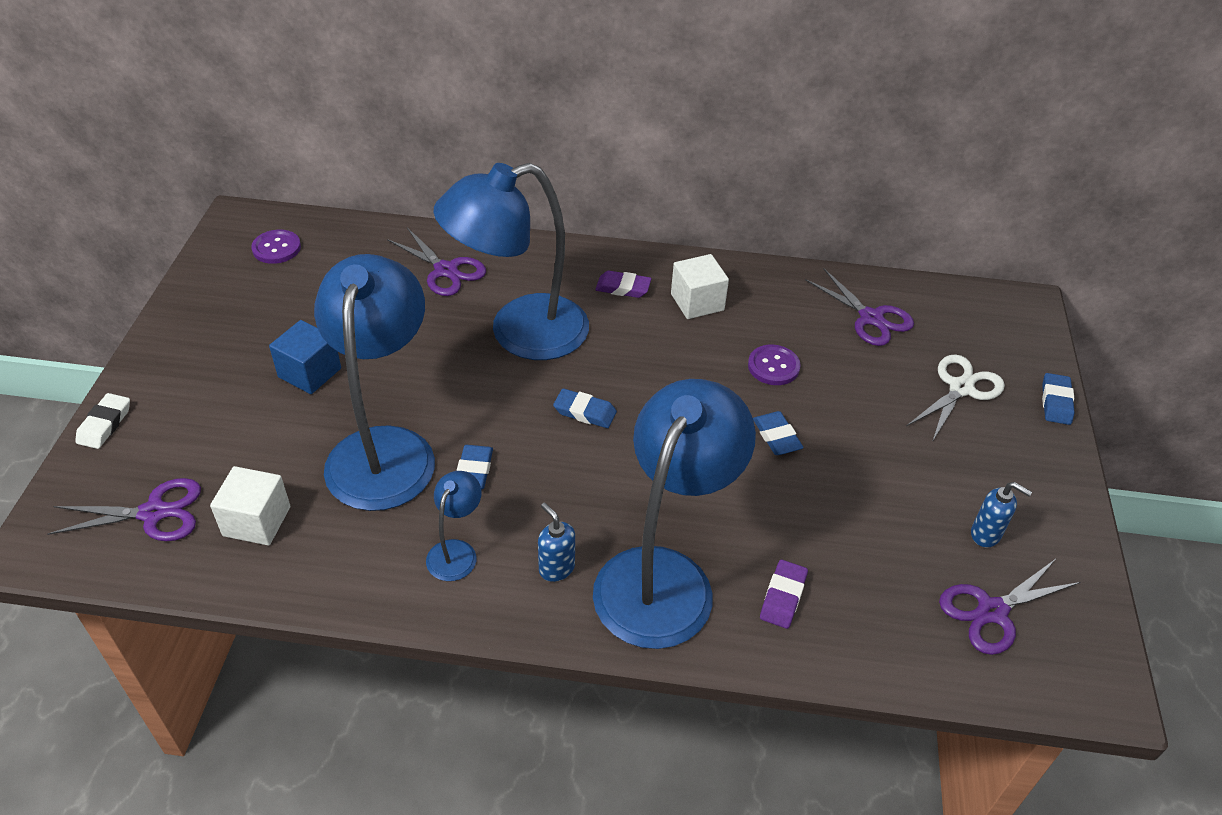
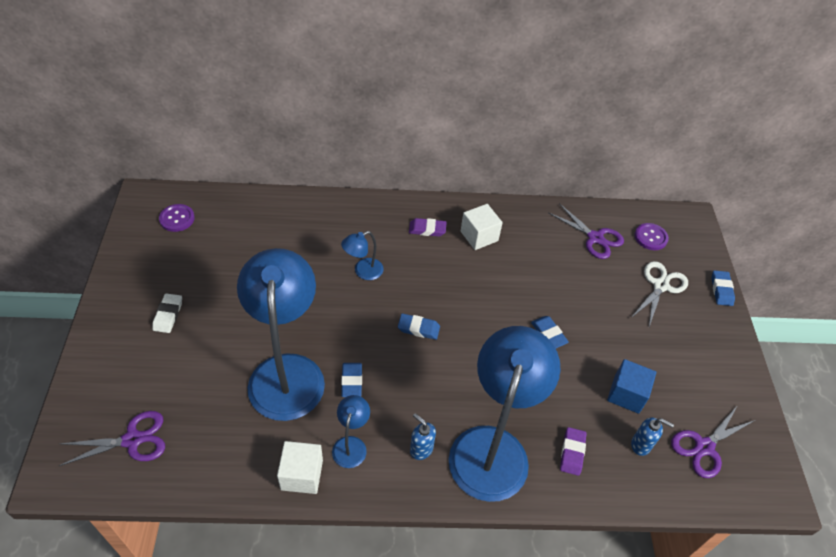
camera: 10 degrees left, 5 degrees up
white eraser [75,393,130,449] -> white eraser moved to [152,293,182,333]
white cube [210,466,290,545] -> white cube moved to [277,441,323,494]
blue cube [269,320,341,394] -> blue cube moved to [607,359,656,414]
purple scissors [387,228,486,296] -> none
blue lamp [433,163,589,360] -> blue lamp [341,231,384,280], size x0.43
purple button [748,345,801,385] -> purple button moved to [634,223,669,250]
blue soap dispenser [971,482,1032,548] -> blue soap dispenser moved to [631,417,674,456]

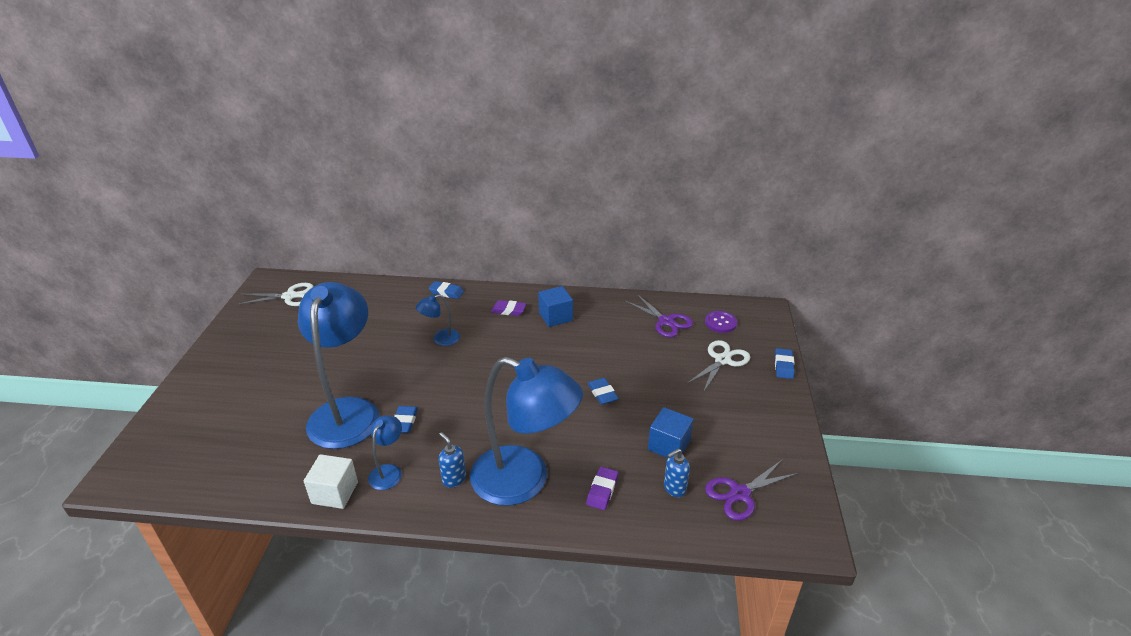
camera: 10 degrees right, 15 degrees down
purple scissors [59,411,165,466] -> none
white eraser [152,293,182,333] -> none
purple button [159,204,195,232] -> white scissors [237,283,314,306]
blue eraser [398,314,440,340] -> blue eraser moved to [429,281,464,299]
blue lamp [449,326,561,502] -> blue lamp turned 90 degrees clockwise [470,357,583,506]
white cube [461,204,503,250] -> blue cube [538,286,573,327]
blue soap dispenser [631,417,674,456] -> blue soap dispenser turned 120 degrees clockwise [664,449,690,497]

